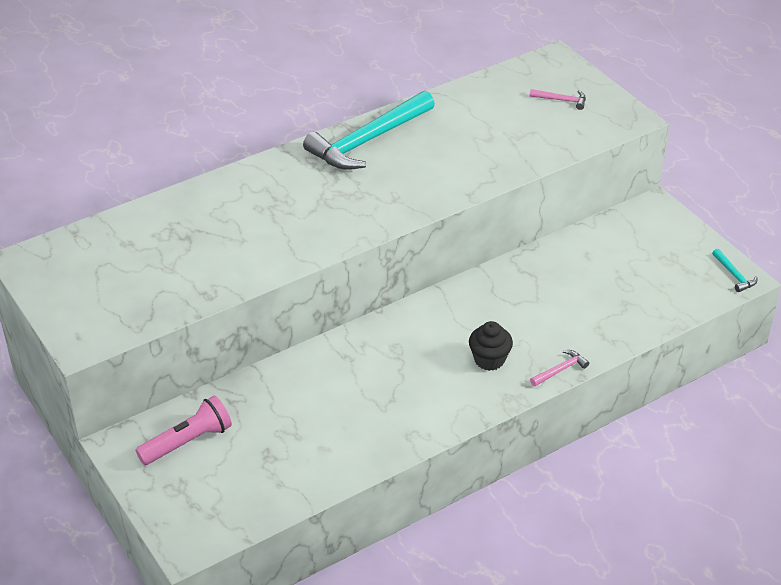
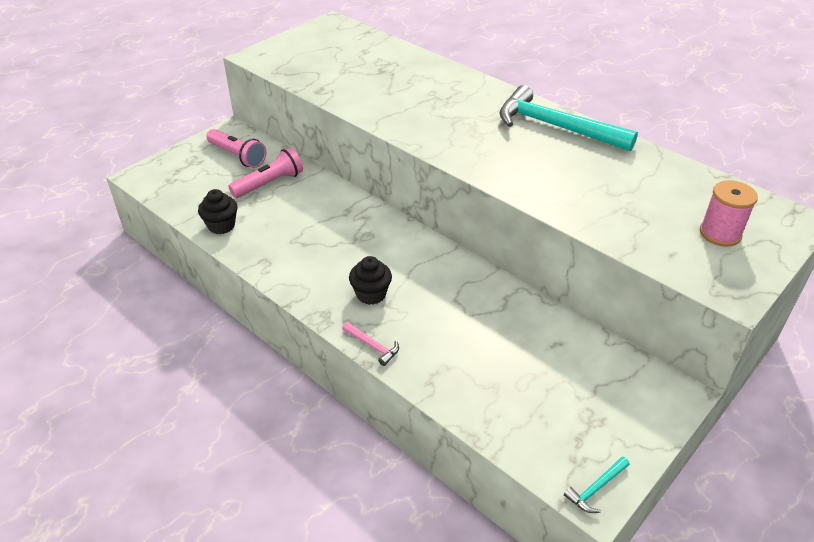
camera: 75 degrees right, 0 degrees up
pink hammer [530,89,586,110] -> pink spool [700,180,758,247]
none -> black cupcake [198,189,238,234]
none -> pink flashlight [228,147,303,198]

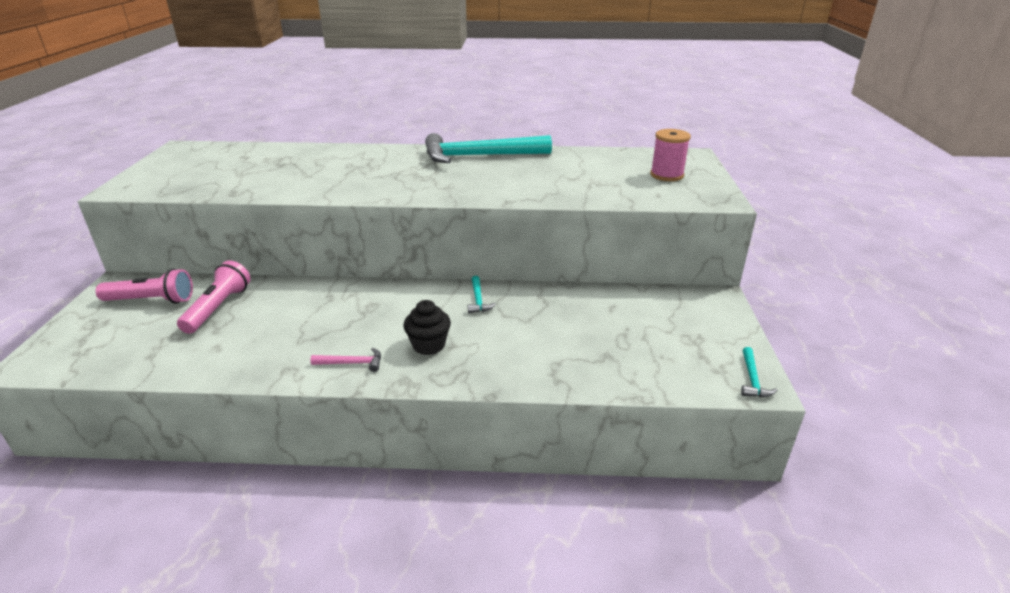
camera: 40 degrees left, 10 degrees down
black cupcake [198,189,238,234] -> none
pink hammer [342,322,399,366] -> pink hammer moved to [310,347,381,372]
none -> turquoise hammer [468,276,496,313]

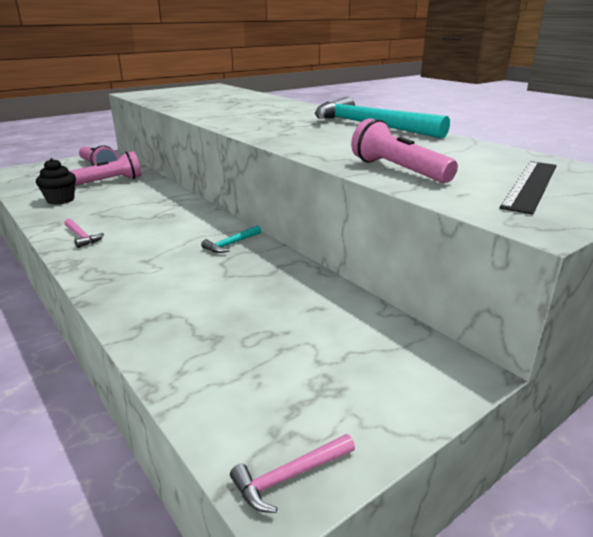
camera: 50 degrees right, 5 degrees down
black cupcake [404,300,451,355] -> black cupcake moved to [36,158,76,205]
pink spool [650,129,691,181] -> black ruler [500,161,557,215]
turquoise hammer [741,347,777,397] -> pink hammer [230,434,355,513]
none -> pink flashlight [351,118,458,183]

